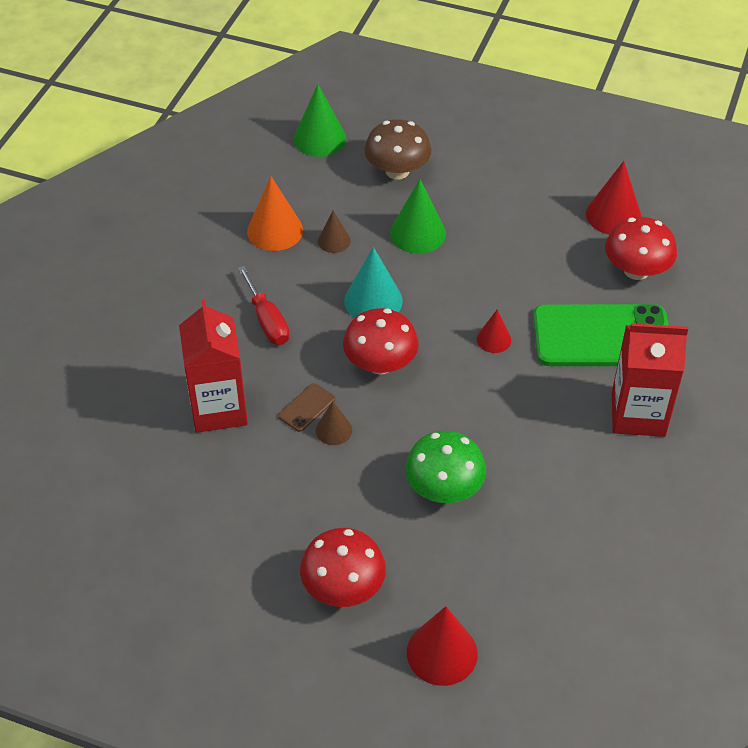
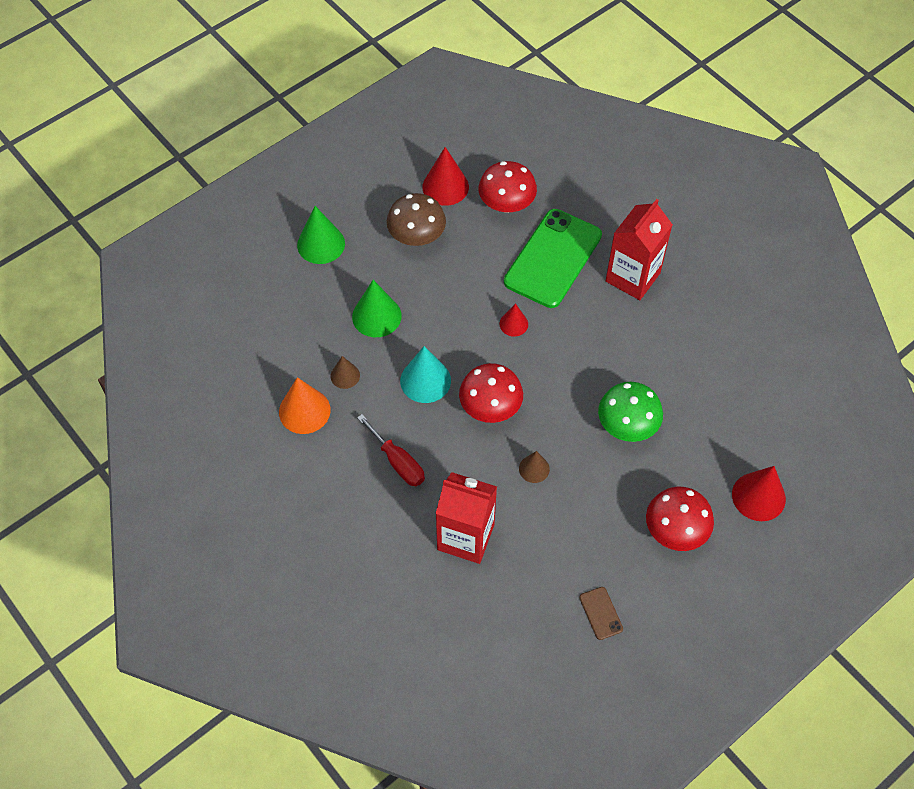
camera: 60 degrees left, 10 degrees up
red screwdriver [238,266,289,345] -> red screwdriver turned 45 degrees clockwise [357,414,425,486]
brown phone [278,383,335,432] -> brown phone moved to [579,587,623,640]
green cone [294,84,346,157] -> green cone moved to [297,206,345,264]
brown mushroom [364,119,431,180] -> brown mushroom moved to [387,193,446,246]

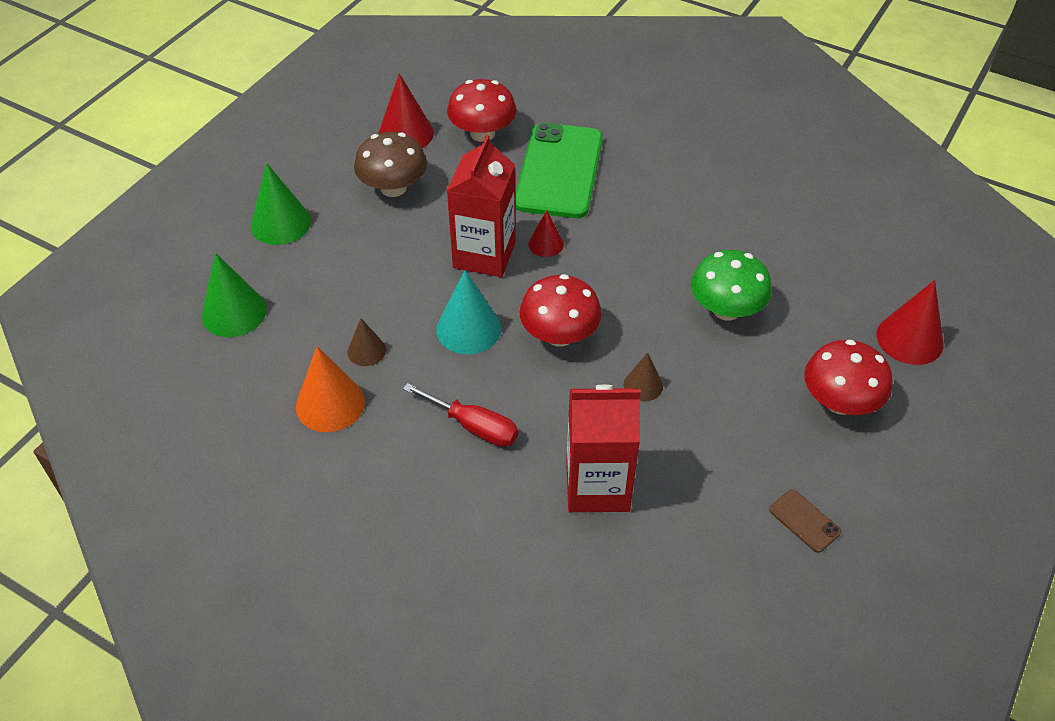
camera: 20 degrees left, 10 degrees down
green cone [352,280,402,337] -> green cone moved to [201,253,267,337]
red carton [606,199,673,300] -> red carton moved to [447,134,516,277]

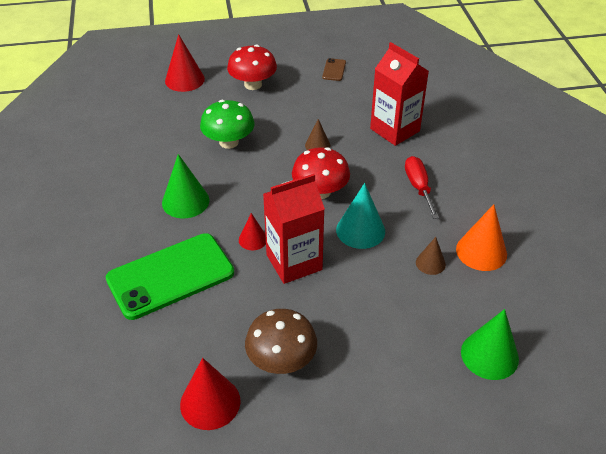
camera: 130 degrees left, 5 degrees down
green cone [251,163,311,245] -> green cone moved to [162,154,210,218]
red mushroom [447,79,517,142] -> none

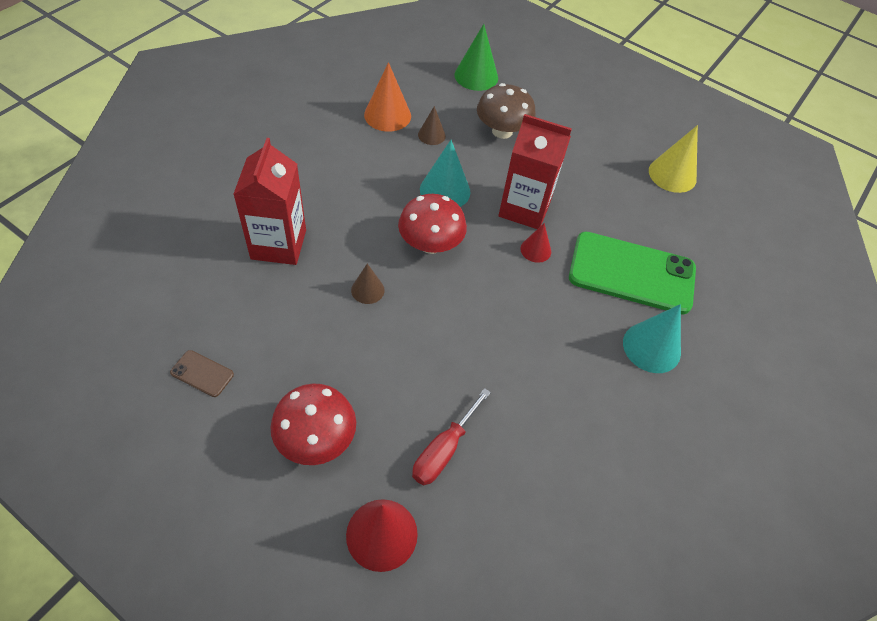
camera: 140 degrees left, 10 degrees up
green cone [162,154,210,218] -> none
red cone [180,358,241,430] -> yellow cone [649,125,698,193]
green mushroom [200,100,255,149] -> none
brown mushroom [245,309,317,374] -> brown mushroom moved to [477,83,536,139]
brown phone [322,58,346,81] -> brown phone turned 60 degrees clockwise [170,350,234,397]
red screwdriver [405,156,439,219] -> red screwdriver moved to [412,388,491,485]
none -> turquoise cone [623,304,681,373]

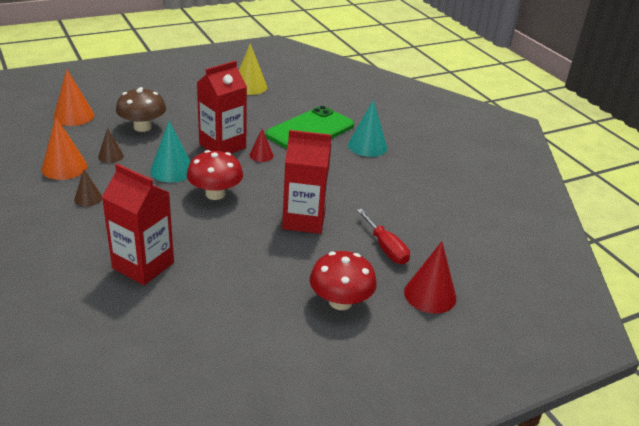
camera: 60 degrees left, 20 degrees down
brown phone [170,350,234,397] -> none
brown cone [351,264,385,304] -> brown cone moved to [74,169,102,207]
green cone [455,24,498,91] -> orange cone [53,69,94,126]
none -> red carton [282,130,331,234]

